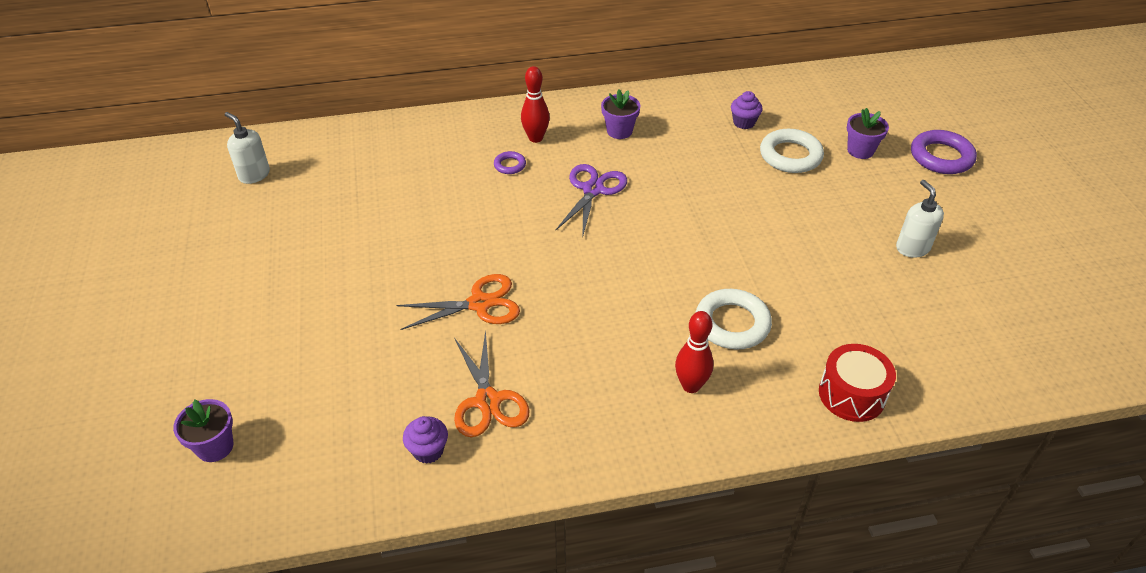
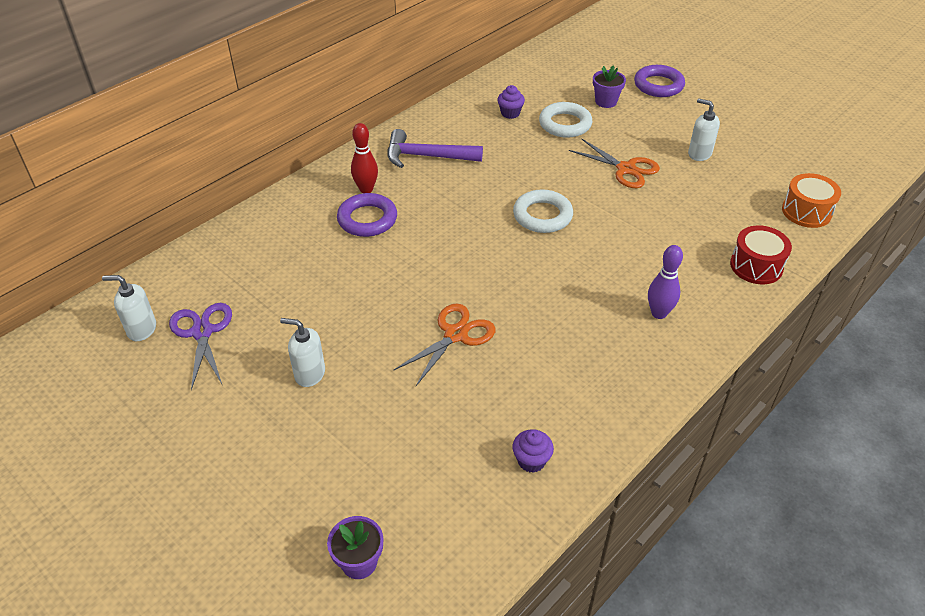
camera: 35 degrees left, 0 degrees up
orange scissors [454,330,530,437] -> orange scissors moved to [569,139,660,188]
purple ring [494,151,526,174] -> purple ring [337,193,397,237], size x1.96
purple scissors [555,164,627,238] -> purple scissors moved to [169,303,232,390]
purple flower pot [601,89,641,139] -> purple hammer [387,129,483,168]
red bowling pin [675,311,714,393] -> purple bowling pin [648,245,683,319]
white ring [696,289,772,349] -> white ring moved to [513,189,573,233]
none -> white soap dispenser [280,318,325,387]
none -> orange drum [782,173,841,228]

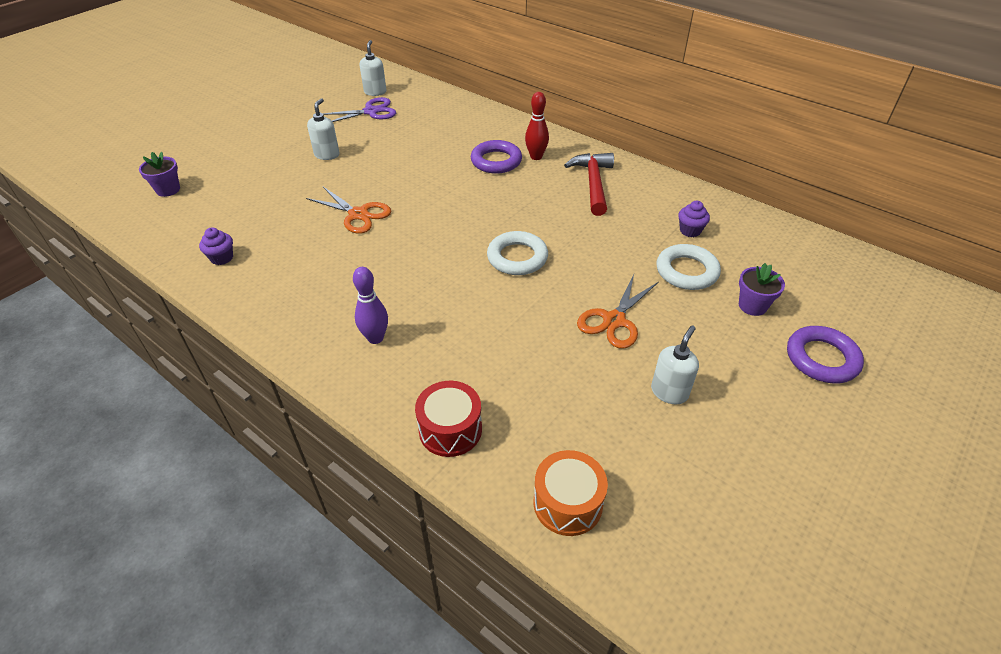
camera: 85 degrees right, 0 degrees up
purple hammer [387,129,483,168] -> red hammer [564,153,614,216]

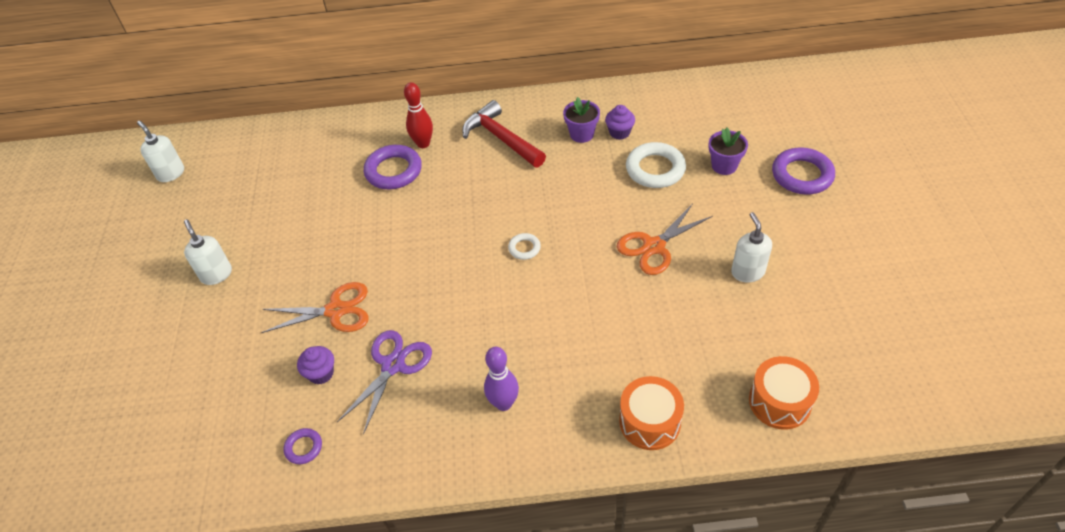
camera: 40 degrees left, 5 degrees up
purple flower pot [139,152,180,197] -> purple flower pot moved to [563,97,600,143]
purple cupcake [199,227,233,265] -> purple cupcake moved to [297,346,334,384]
purple scissors [323,97,396,122] -> purple scissors moved to [337,330,432,435]
red drum [415,381,482,457] -> orange drum [619,376,684,450]
white ring [487,231,548,275] -> white ring [508,233,541,260], size x0.51
orange scissors [577,274,659,349] -> orange scissors turned 60 degrees clockwise [617,203,713,275]
none -> purple ring [283,428,322,464]

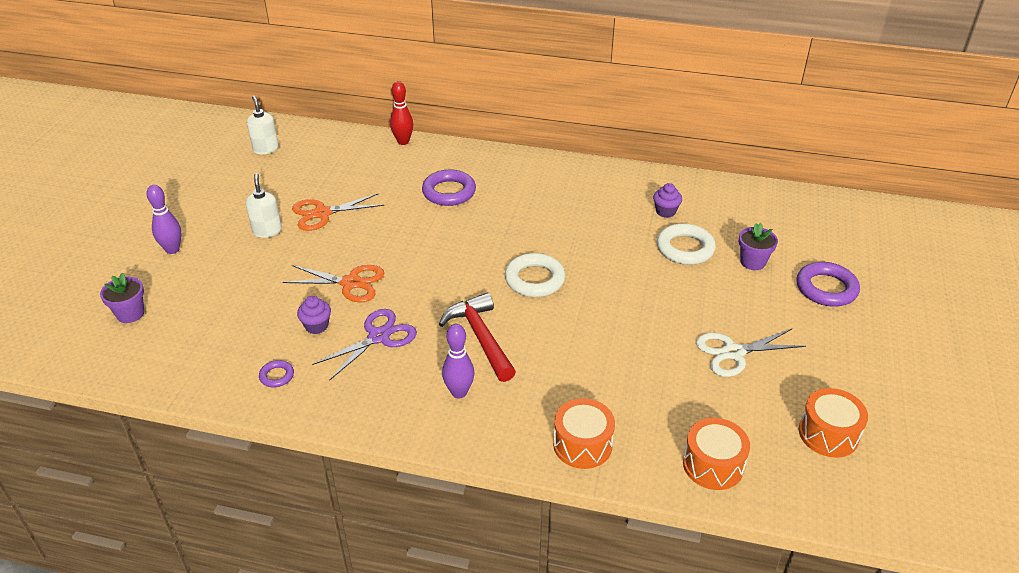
camera: 15 degrees right, 10 degrees down
red bowling pin [404,82,433,148] -> red bowling pin moved to [390,81,414,145]
red hammer [462,100,546,167] -> red hammer moved to [439,293,516,382]
white ring [508,233,541,260] -> white ring [505,253,565,297], size x1.96
purple flower pot [563,97,600,143] -> purple flower pot moved to [100,273,144,323]
orange scissors [617,203,713,275] -> orange scissors moved to [292,193,384,231]
white soap dispenser [731,212,772,282] -> white scissors [696,329,806,377]
none -> purple bowling pin [147,185,181,254]
none -> orange drum [799,388,868,458]

